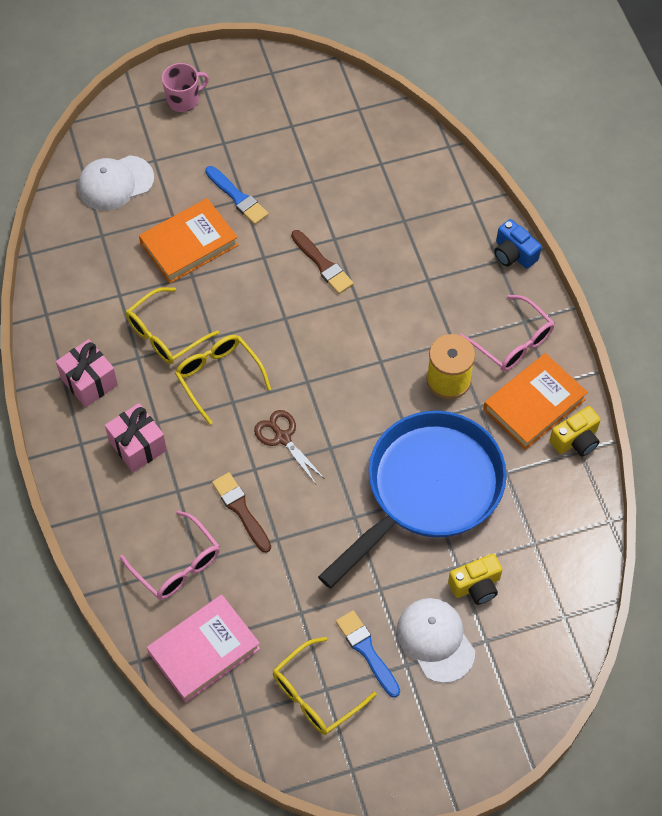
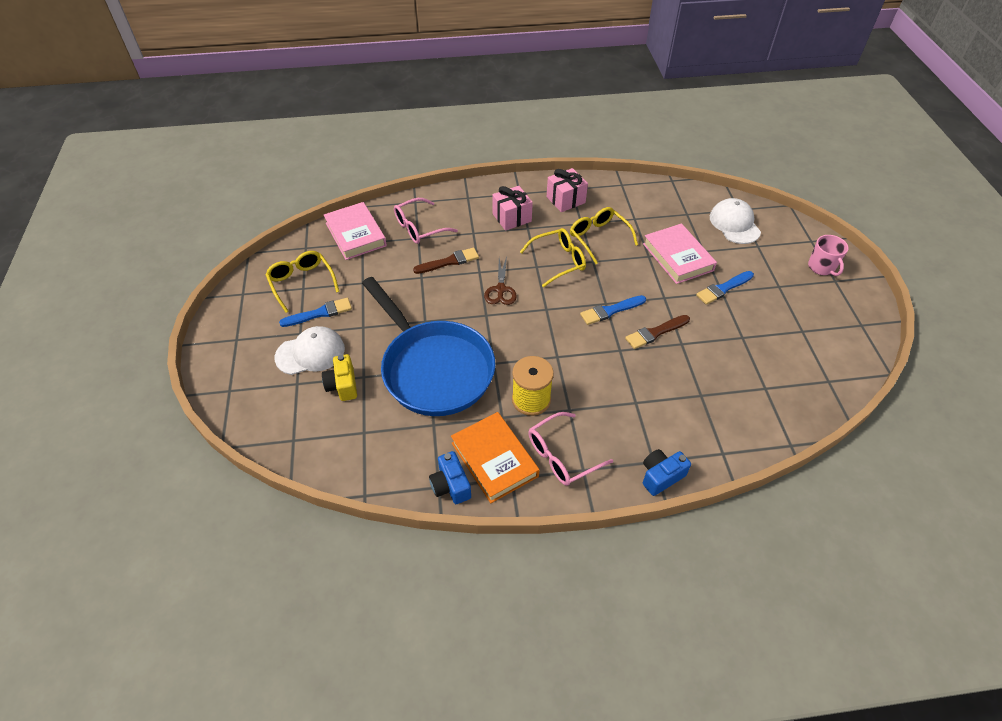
camera: 100 degrees right, 10 degrees down
orange book [139,198,238,283] -> pink book [643,223,717,284]
brown scissors [254,410,325,484] -> brown scissors turned 120 degrees clockwise [484,256,517,305]
yellow camera [549,406,601,457] -> blue camera [429,451,471,504]
none -> blue brush [580,295,646,325]

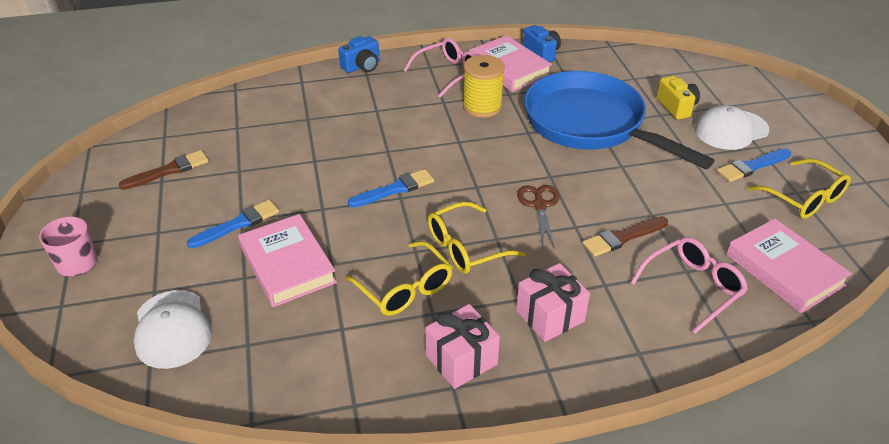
camera: 175 degrees right, 10 degrees down
orange book [451,412,539,503] -> pink book [469,35,552,92]
brown brush [625,315,690,349] -> brown brush moved to [119,150,209,190]

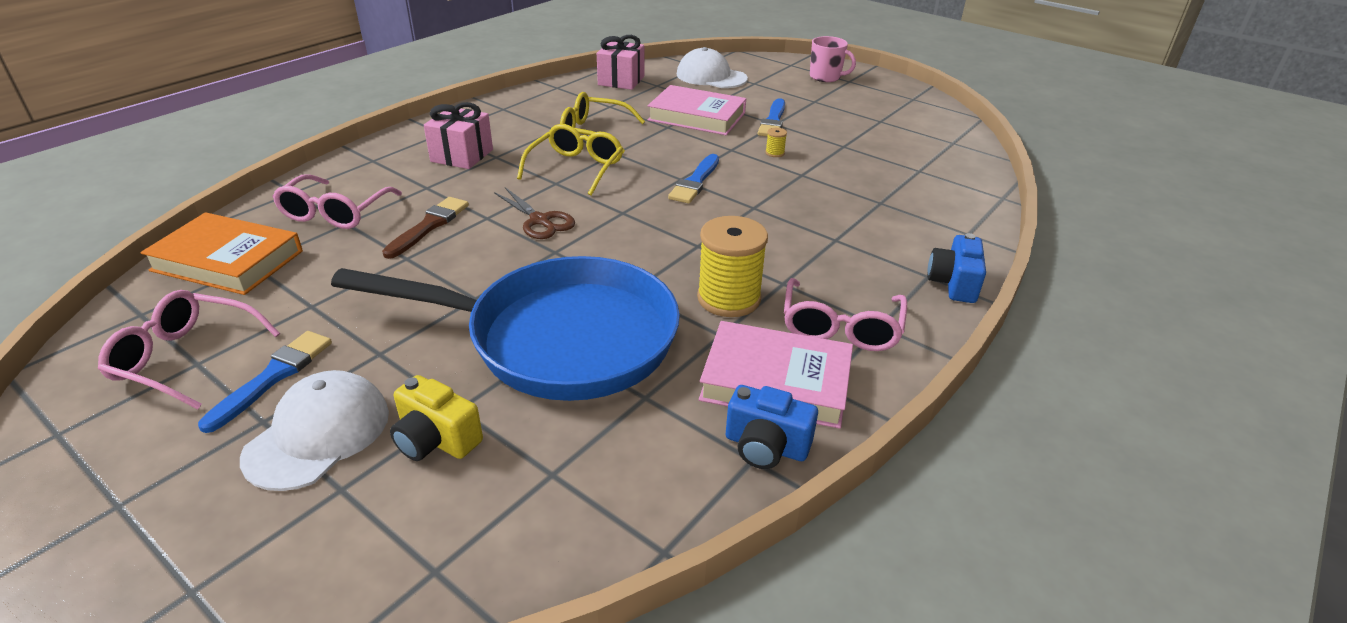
camera: 140 degrees right, 5 degrees down
brown brush [119,150,209,190] -> none
pink gift [425,304,500,389] -> pink gift moved to [597,35,644,90]
pink book [726,219,852,313] -> orange book [140,212,303,295]
yellow glasses [747,158,851,219] -> pink glasses [98,290,280,409]
none -> yellow spool [765,128,787,157]

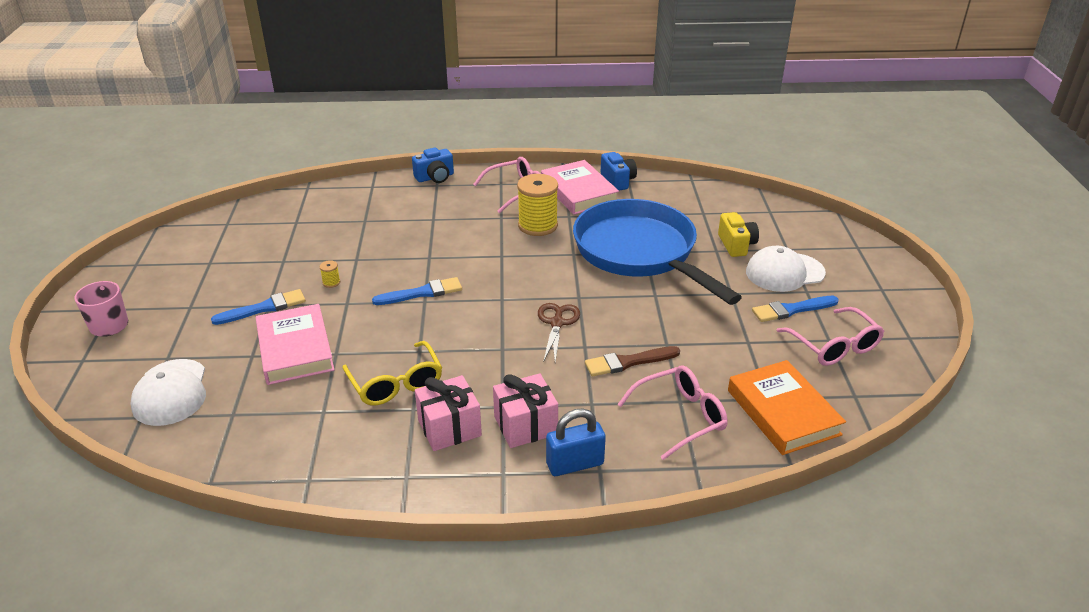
camera: 130 degrees left, 0 degrees up
yellow glasses [517,124,623,196] -> none
pink gift [597,35,644,90] -> pink gift moved to [415,375,482,451]
none -> blue padlock [546,408,606,476]

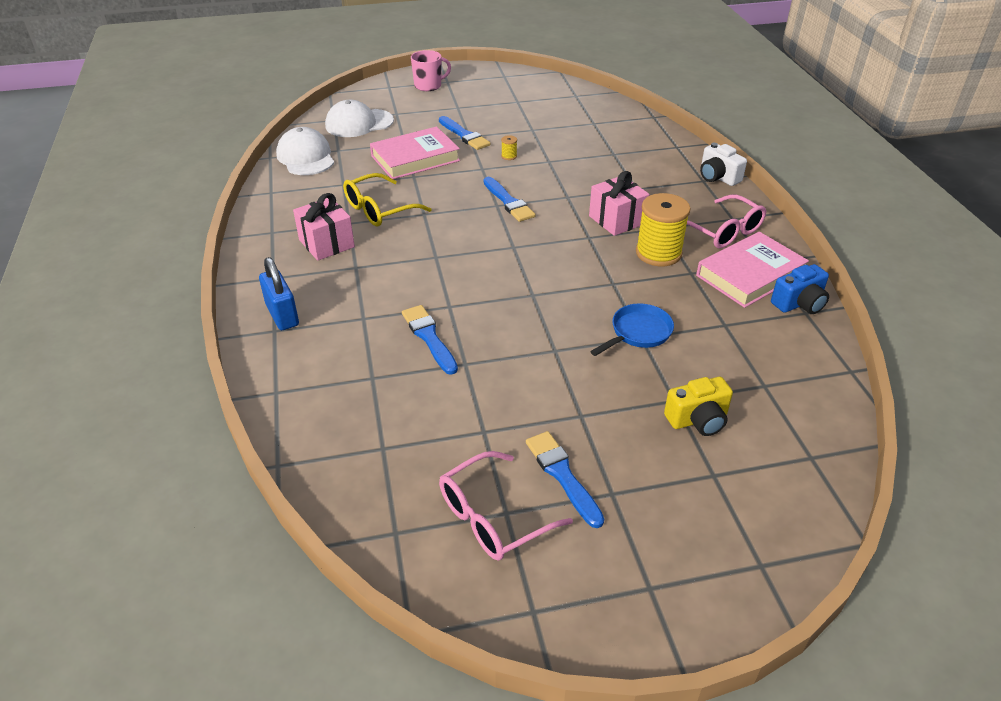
camera: 80 degrees right, 5 degrees up
blue camera [412,148,454,183] -> white camera [700,143,747,186]
pink gift [493,373,558,448] -> pink gift moved to [589,171,649,236]
brown scissors [538,303,580,362] -> none
blue pan [573,199,742,305] -> blue pan [590,303,674,356], size x0.40
brown brush [585,346,680,376] -> blue brush [402,305,458,375]
pink glasses [617,365,728,460] -> none
orange book [728,360,846,455] -> none
white cap [746,246,826,292] -> white cap moved to [276,127,334,175]

